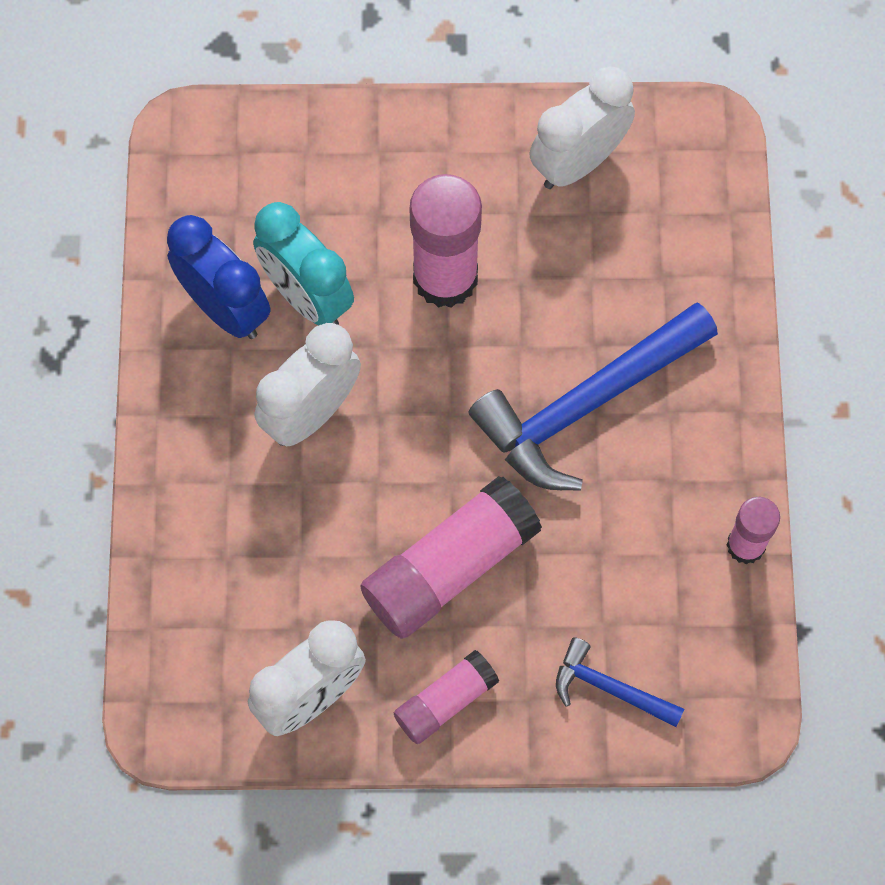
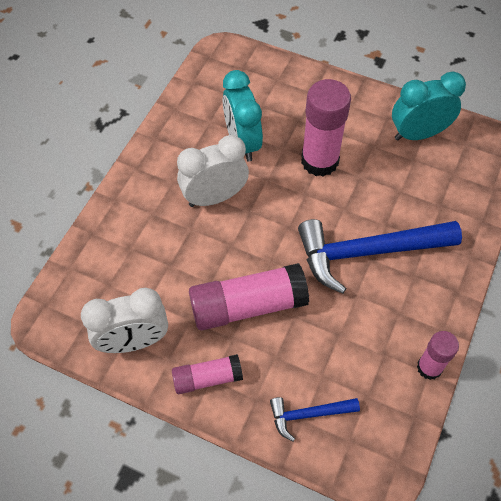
camera: 25 degrees right, 10 degrees down
blue clock [167,215,271,339] -> none
white clock [529,66,635,189] -> turquoise clock [392,72,466,141]
blue hammer [556,637,684,727] -> blue hammer turned 60 degrees counterclockwise [270,397,360,442]

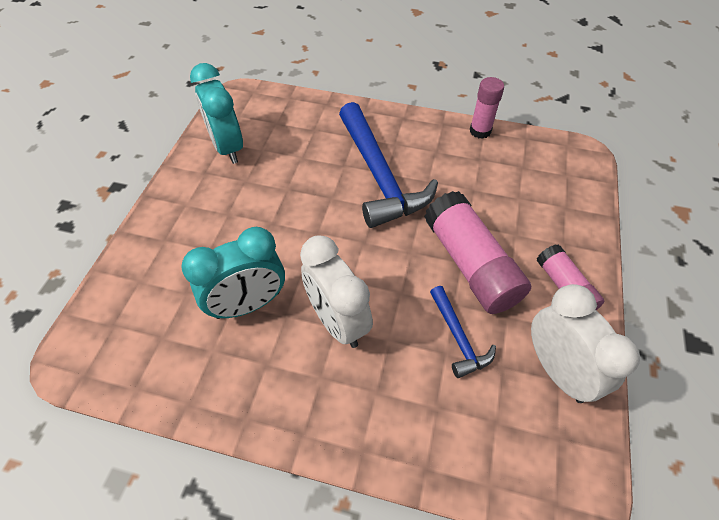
camera: 100 degrees left, 5 degrees down
blue hammer [270,397,360,442] -> blue hammer moved to [430,286,496,378]
pink glue stick [301,79,351,177] -> none

